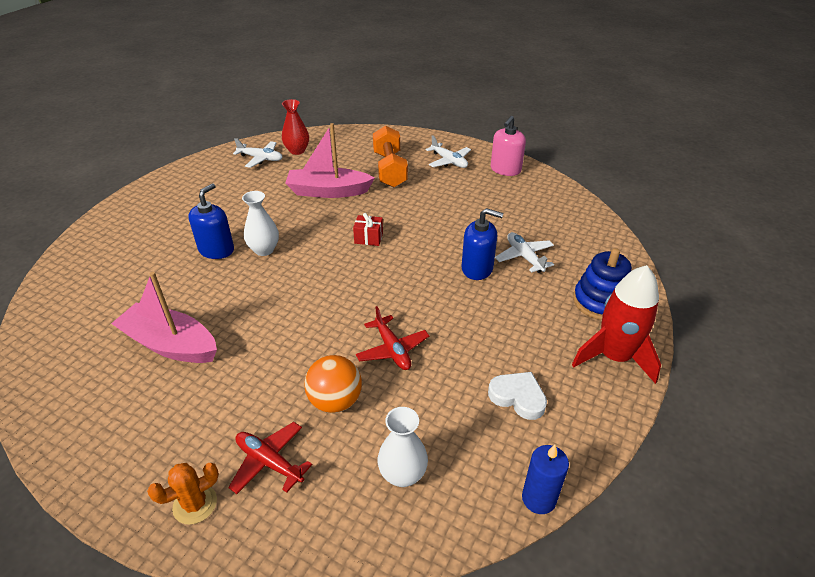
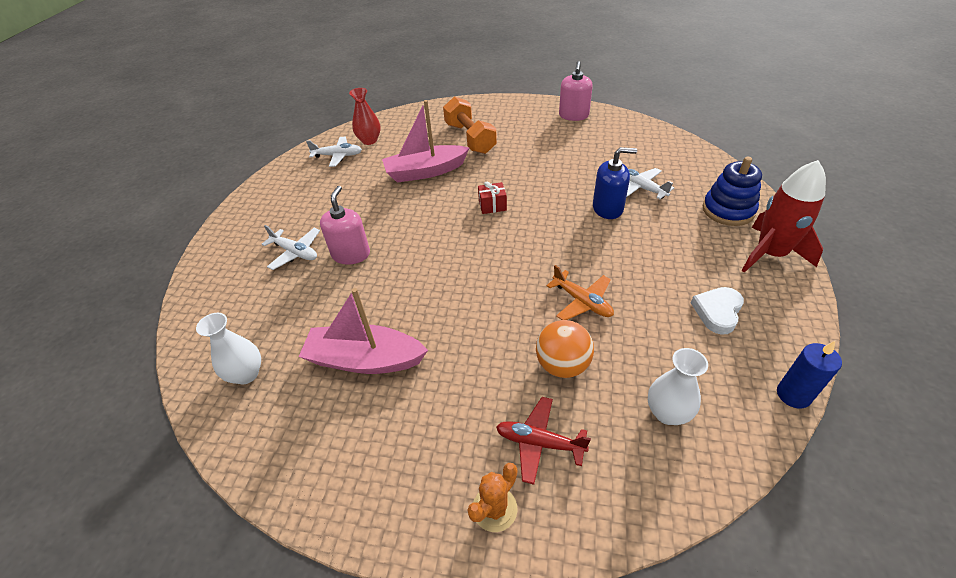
camera: 15 degrees left, 5 degrees up
blue soap dispenser [188,183,234,259] -> pink soap dispenser [320,186,370,264]
white vase [242,191,279,256] -> white vase moved to [196,313,261,384]
red plane [356,306,429,370] -> orange plane [546,265,614,320]
white plane [426,135,471,168] -> white plane moved to [262,225,320,270]
white heart [488,372,547,420] -> white heart turned 75 degrees counterclockwise [691,287,744,335]

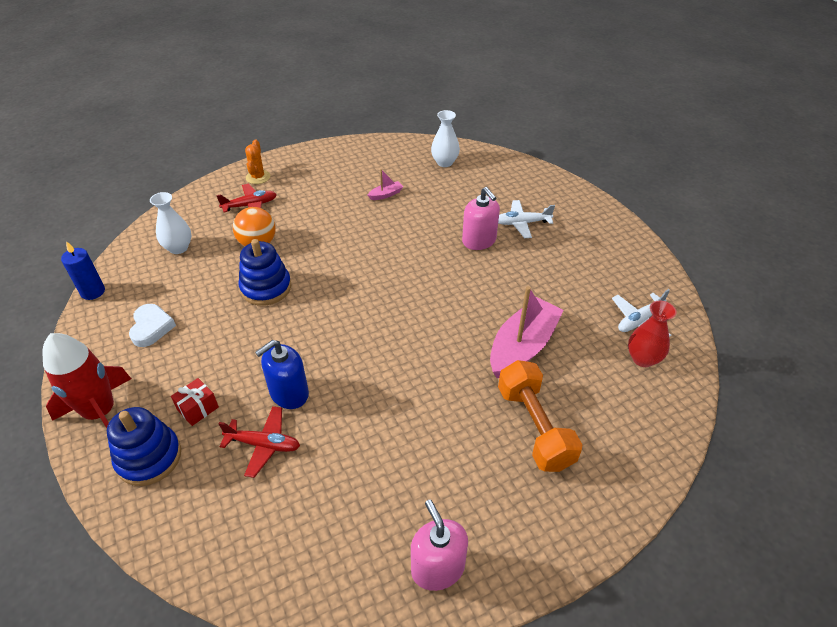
camera: 140 degrees right, 0 degrees up
pink boat [299,288,428,374] -> pink boat [368,169,403,200], size x0.43
orange dumbbell [443,96,497,154] -> orange dumbbell turned 45 degrees clockwise [498,360,582,472]
red gift [478,182,507,214] -> red gift moved to [171,378,219,426]
orange plane [546,265,614,320] -> blue stacking toy [239,239,291,306]
white plane [627,168,674,199] -> red plane [218,406,300,478]

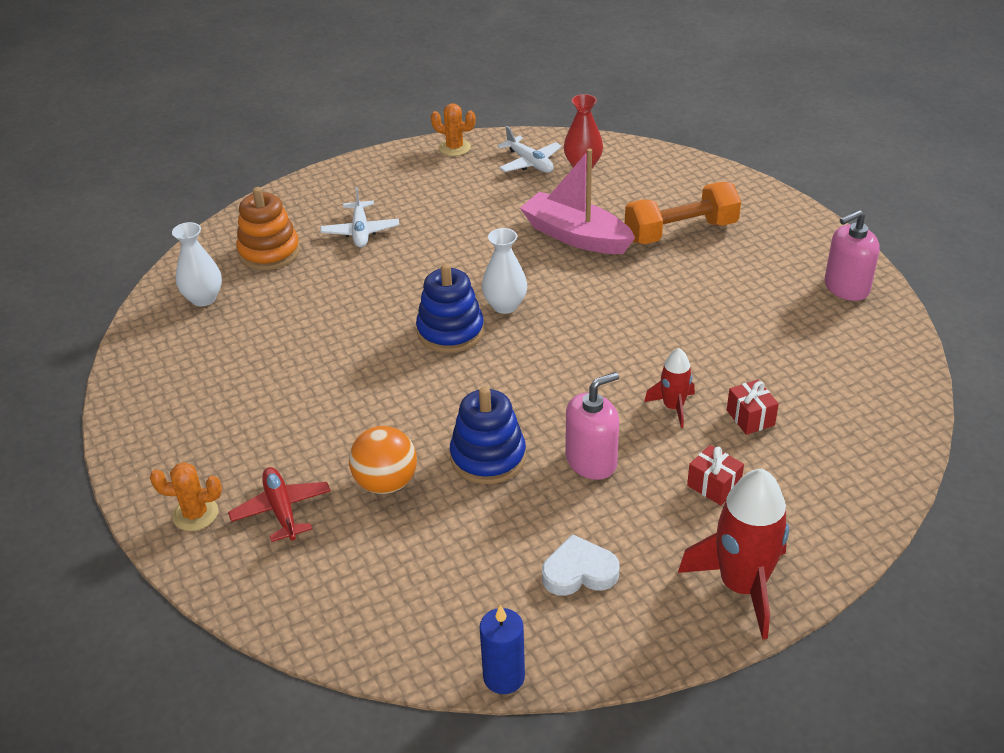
camera: 90 degrees left, 5 degrees down
blue stacking toy [107,407,181,486] -> blue stacking toy moved to [416,263,484,353]
white vase [150,192,192,254] -> white vase moved to [482,228,527,314]
red plane [218,406,300,478] -> red gift [727,380,779,435]
blue soap dispenser [255,340,309,409] -> red rocket [644,348,695,428]
pink boat [368,169,403,200] -> none
pink soap dispenser [462,187,500,250] -> pink soap dispenser moved to [565,372,619,480]
none -> orange stacking toy [236,187,300,270]
none -> orange cactus [431,103,476,156]

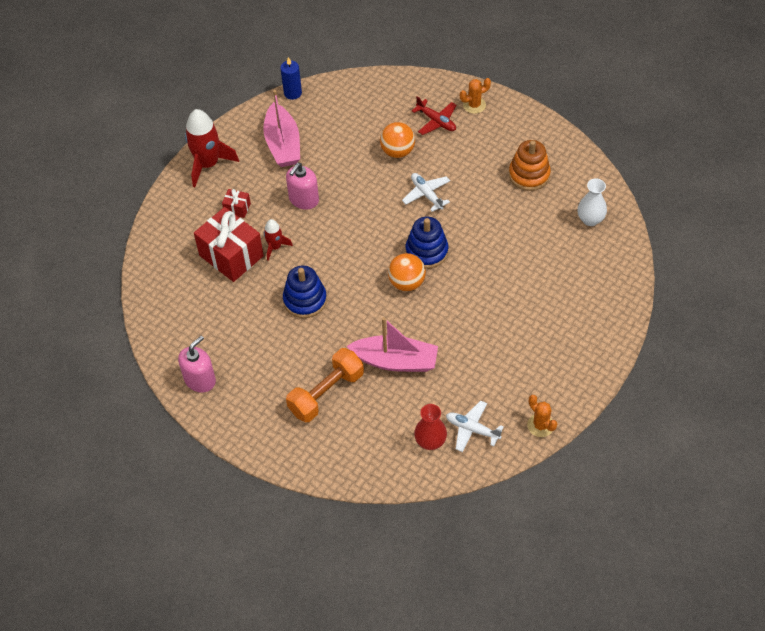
camera: 155 degrees right, 15 degrees up
orange stacking toy [236,187,300,270] -> orange stacking toy moved to [509,140,551,191]
white plane [320,187,399,248] -> white plane moved to [402,173,450,212]
orange cactus [431,103,476,156] -> orange cactus turned 60 degrees clockwise [527,395,557,437]
blue stacking toy [450,386,526,484] -> blue stacking toy moved to [283,265,327,318]
white vase [482,228,527,314] -> orange ball [388,253,426,291]
white heart [542,534,620,596] -> pink boat [263,90,300,167]
red gift [727,380,779,435] -> red gift [194,207,264,282], size x2.23

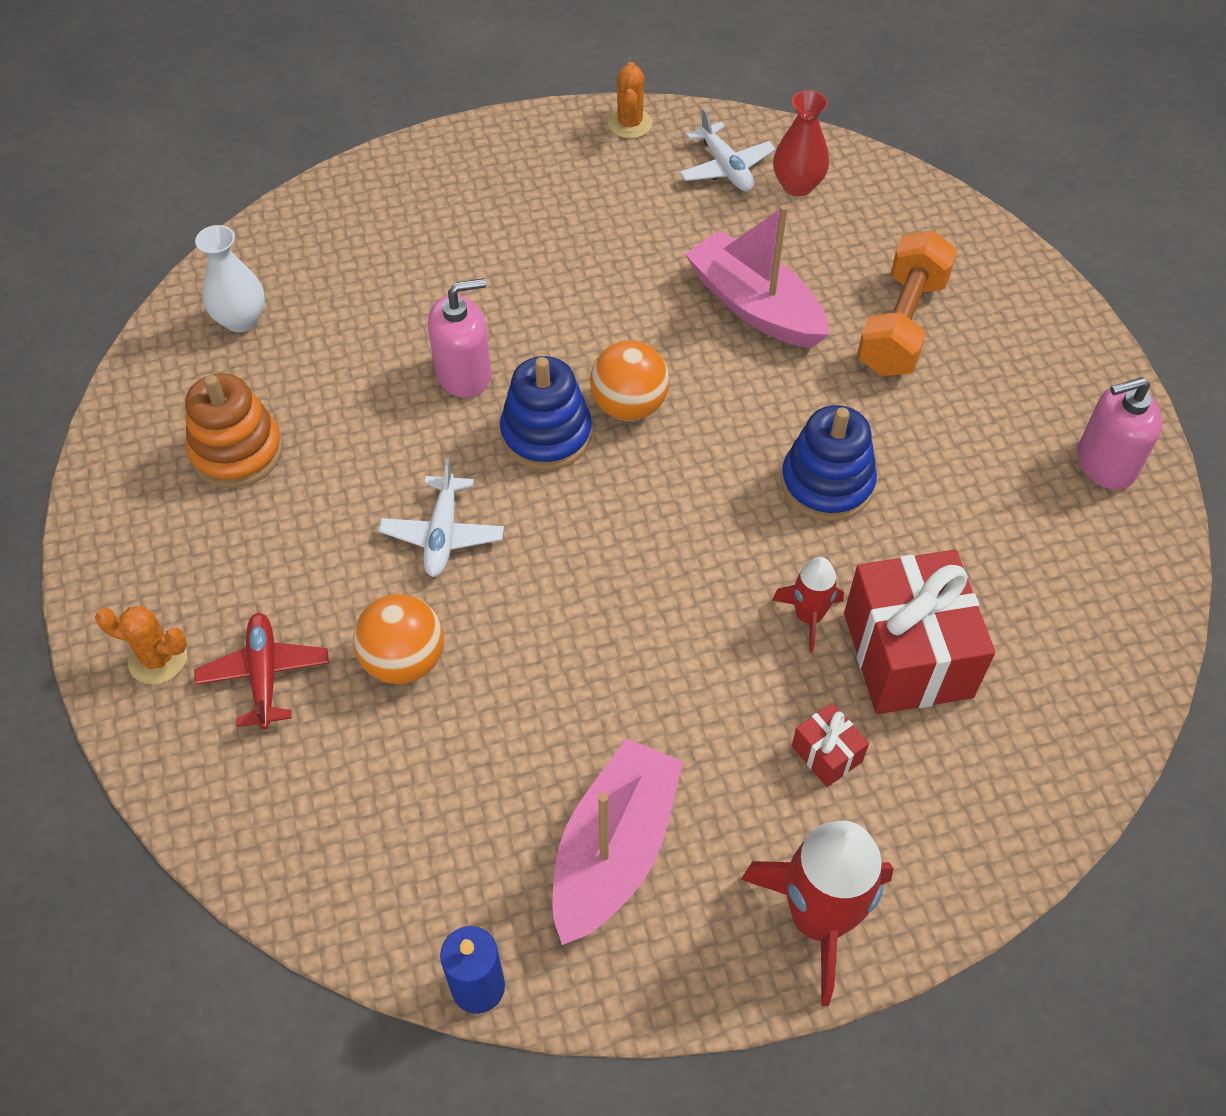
camera: 145 degrees left, 0 degrees up
pink soap dispenser [286,163,319,210] -> pink soap dispenser moved to [428,278,491,398]
orange dumbbell [286,348,364,422] -> orange dumbbell turned 60 degrees counterclockwise [857,230,957,376]

